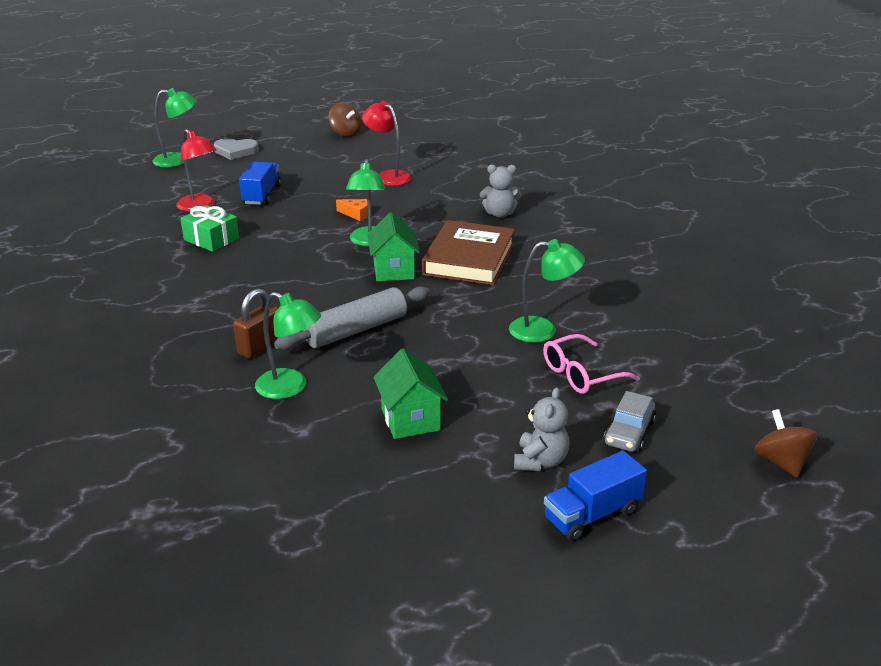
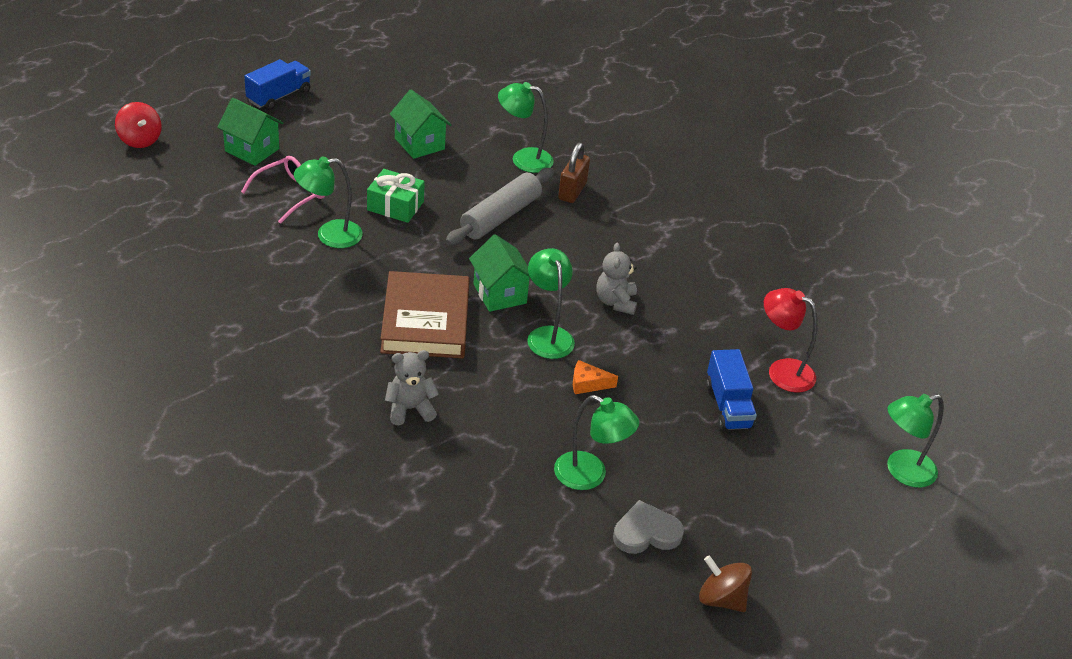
camera: 160 degrees right, 10 degrees up
green gift [180,206,239,252] -> green gift moved to [367,169,425,223]
grey heart [214,138,259,160] -> grey heart moved to [613,500,684,554]
red lamp [362,101,412,186] -> green lamp [554,395,639,490]
grey teddy bear [514,387,569,471] -> grey teddy bear moved to [596,243,637,315]
grey car [604,391,656,452] -> green house [217,98,283,166]
brown spinning top [754,409,818,478] -> red spinning top [115,102,162,148]

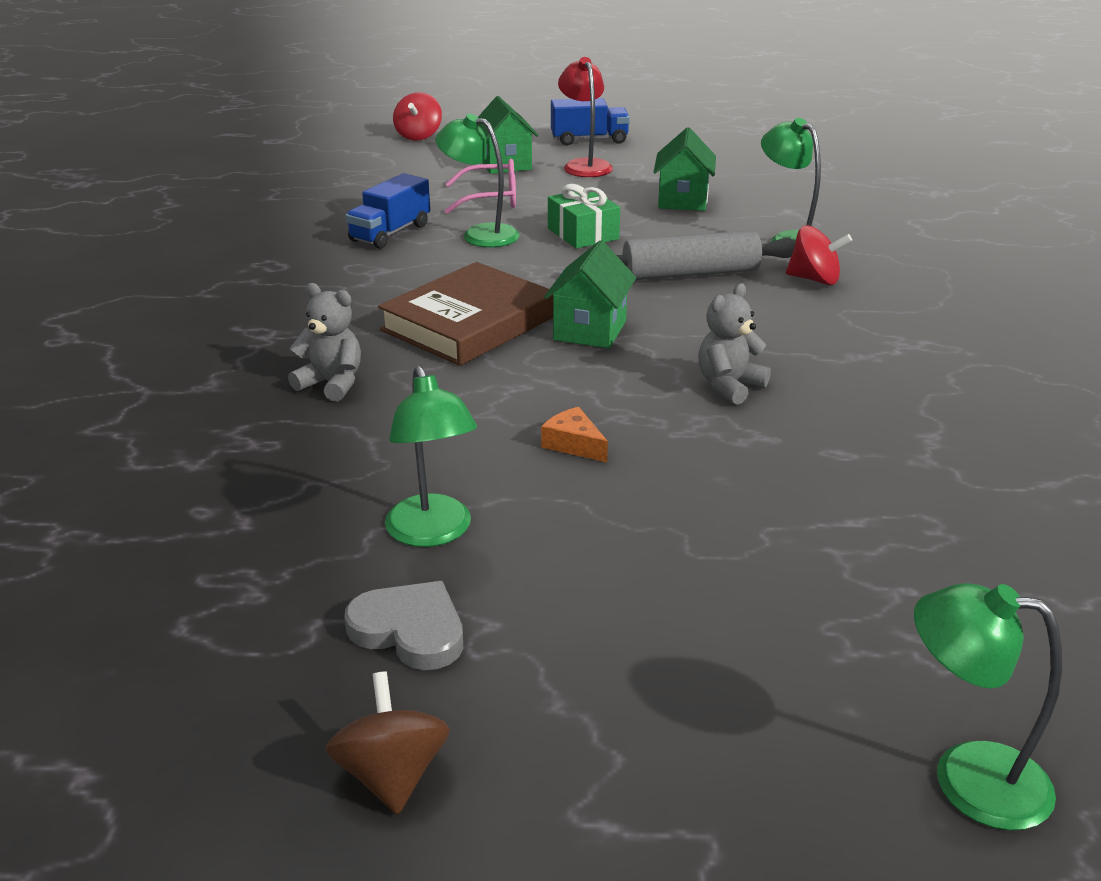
camera: 45 degrees right, 10 degrees down
green lamp [527,248,575,359] -> none
brown padlock [558,143,590,203] -> red spinning top [786,225,852,285]
blue truck [706,349,757,431] -> blue truck moved to [346,173,430,249]
red lamp [764,288,818,392] -> red lamp moved to [558,57,613,177]

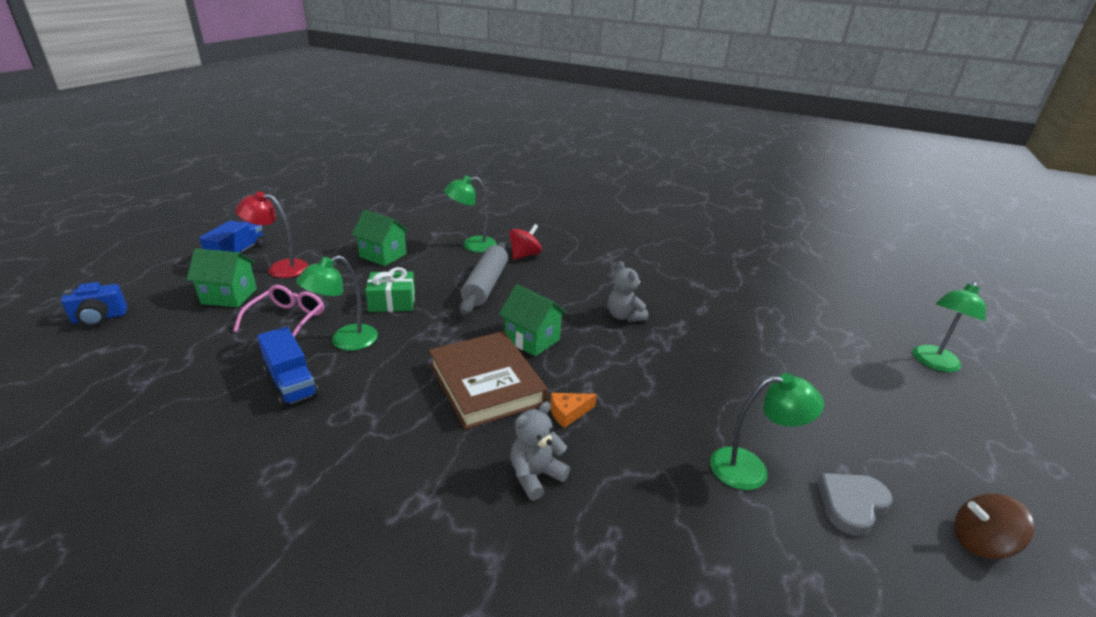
camera: 70 degrees left, 0 degrees up
red spinning top [393,92,442,141] -> blue camera [61,282,127,326]
orange cheese [541,407,608,462] -> orange cheese moved to [550,393,597,428]

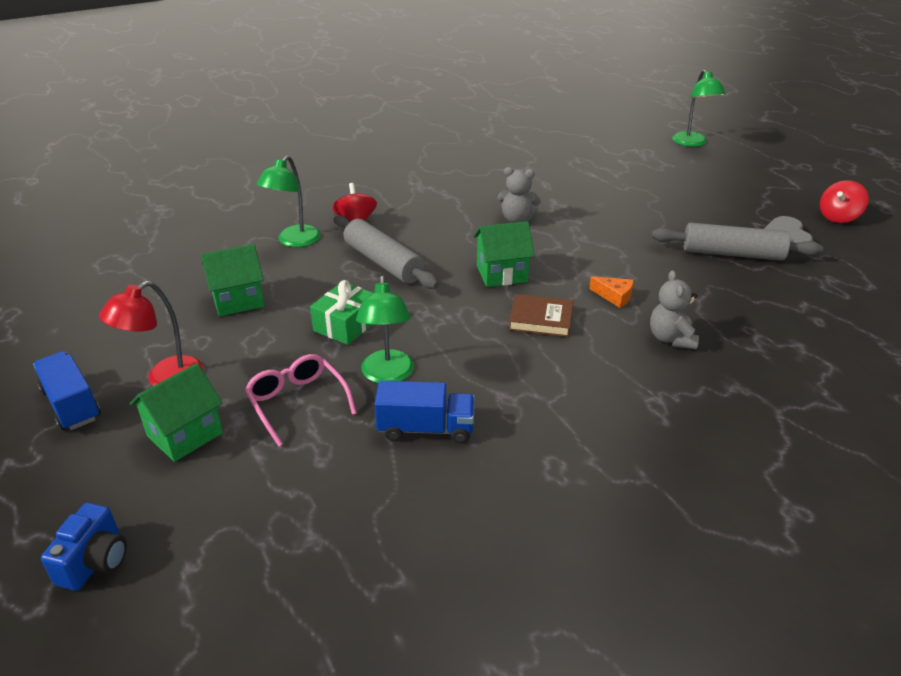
camera: 50 degrees left, 5 degrees up
brown book [429,331,548,430] -> brown book [509,294,573,337], size x0.57
orange cheese [550,393,597,428] -> orange cheese turned 75 degrees counterclockwise [589,276,634,308]
green lamp [710,373,824,490] -> grey rolling pin [652,223,823,261]
brown spinning top [954,493,1034,559] -> red spinning top [820,180,869,223]

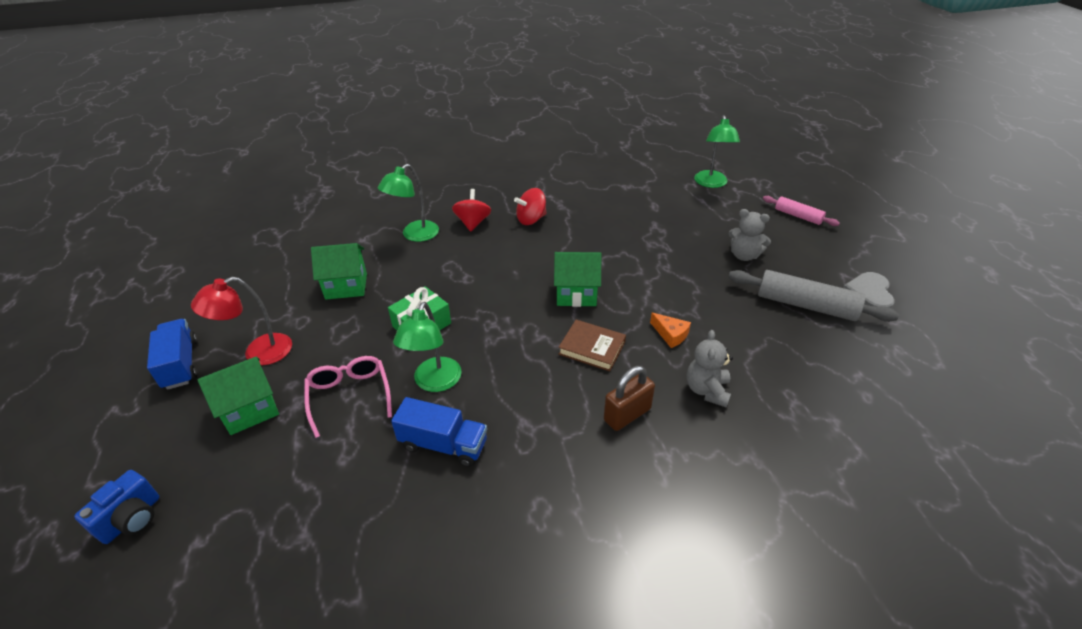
camera: 15 degrees right, 5 degrees up
grey rolling pin [333,216,439,289] -> none
grey teddy bear [498,167,541,223] -> grey teddy bear moved to [728,209,771,261]
green lamp [672,69,726,147] -> green lamp moved to [694,115,740,188]
red spinning top [820,180,869,223] -> red spinning top moved to [514,188,547,225]
none -> brown padlock [604,366,655,431]
none -> pink rolling pin [763,196,840,226]

